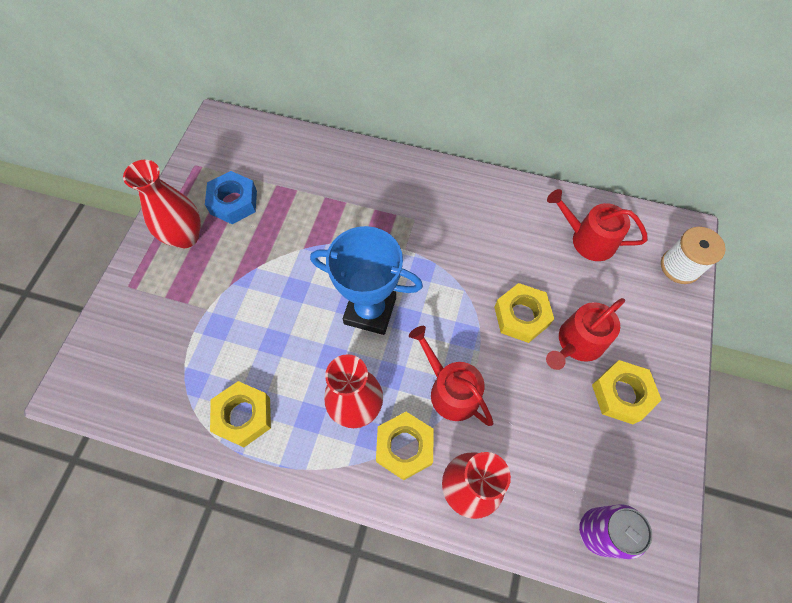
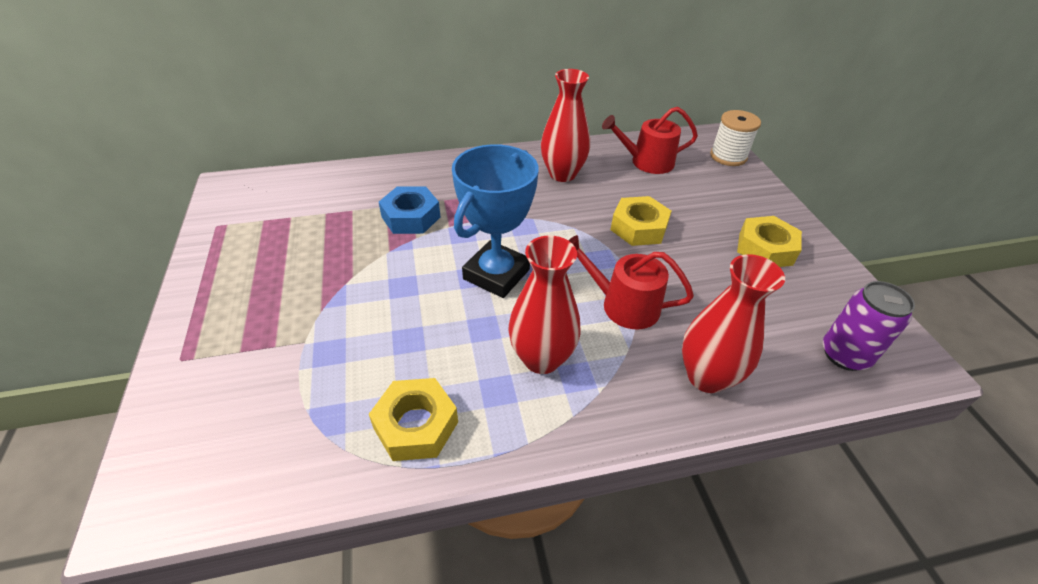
camera: 30 degrees left, 20 degrees down
red vase [123,160,201,249] -> red vase moved to [541,69,590,182]
blue nut [205,171,257,224] -> blue nut moved to [379,187,440,234]
blue trophy [310,226,423,335] -> blue trophy turned 45 degrees counterclockwise [452,144,539,298]
yellow nut [376,412,434,480] -> none
red watering can [546,298,625,370] -> none

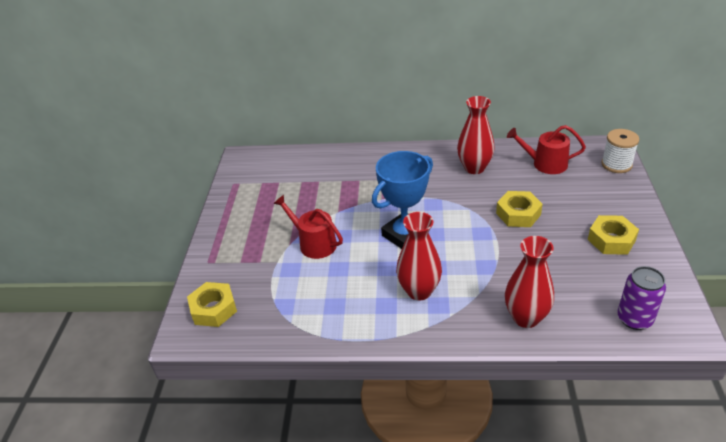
camera: 20 degrees right, 5 degrees down
yellow nut [369,378,458,461] -> yellow nut moved to [187,282,237,327]
blue nut [379,187,440,234] -> none
red watering can [568,235,694,330] -> red watering can moved to [273,195,343,259]

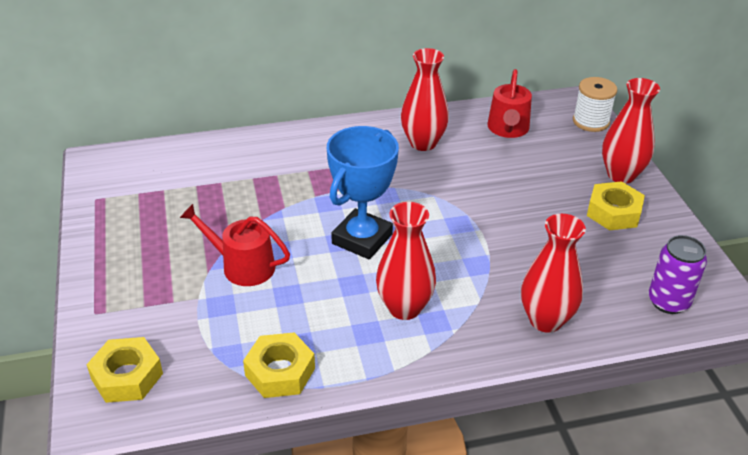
camera: 20 degrees left, 0 degrees up
yellow nut [496,191,543,227] -> yellow nut moved to [243,333,315,398]
red watering can [507,125,586,174] -> red watering can turned 75 degrees counterclockwise [487,69,532,138]
none -> red vase [602,78,660,184]

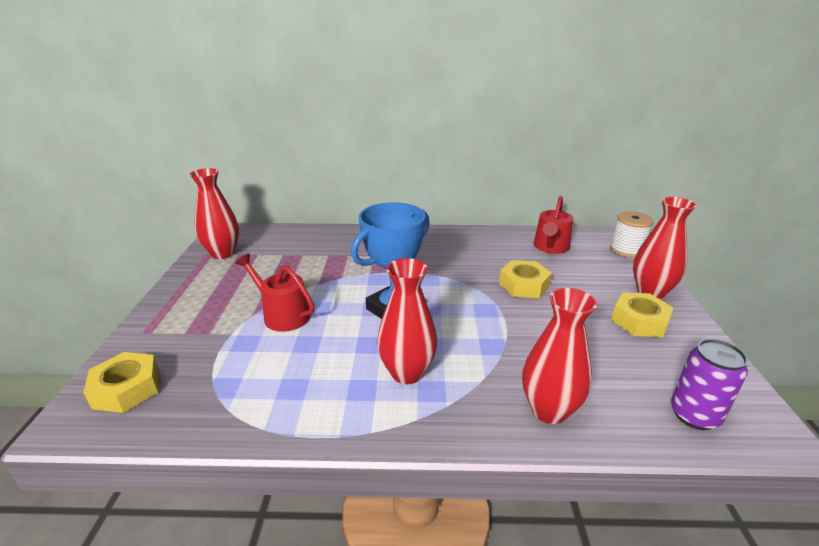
camera: 15 degrees right, 10 degrees down
yellow nut [243,333,315,398] -> yellow nut moved to [499,260,552,298]
red vase [401,48,449,151] -> red vase moved to [190,168,239,259]

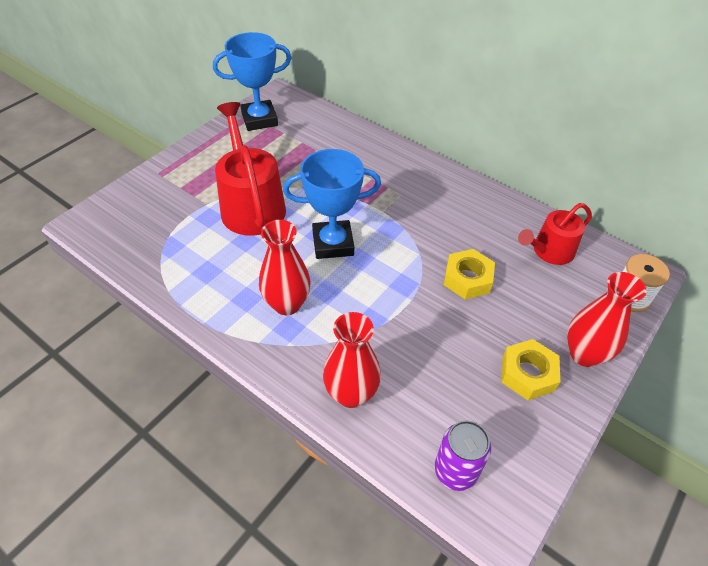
camera: 35 degrees right, 20 degrees up
yellow nut [83,352,160,413] -> none
red vase [190,168,239,259] -> blue trophy [213,32,291,131]
red watering can [235,254,314,332] -> red watering can [215,102,286,236], size x1.64

